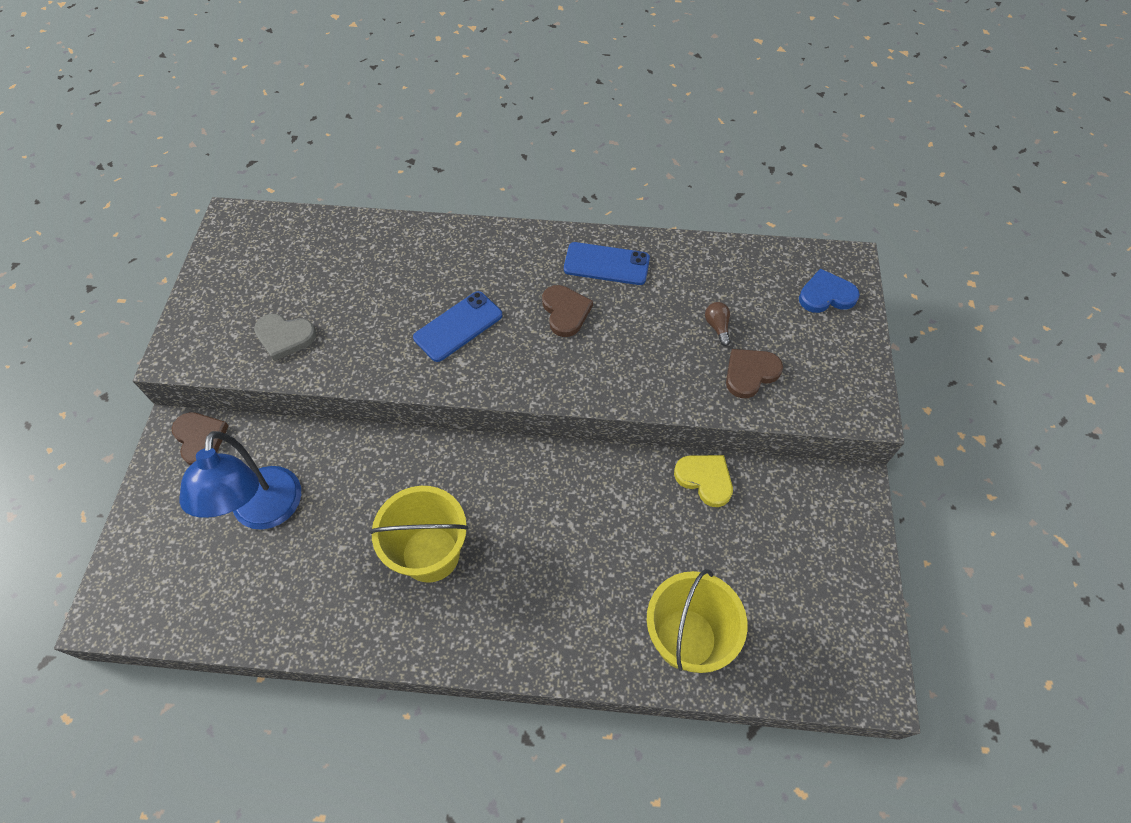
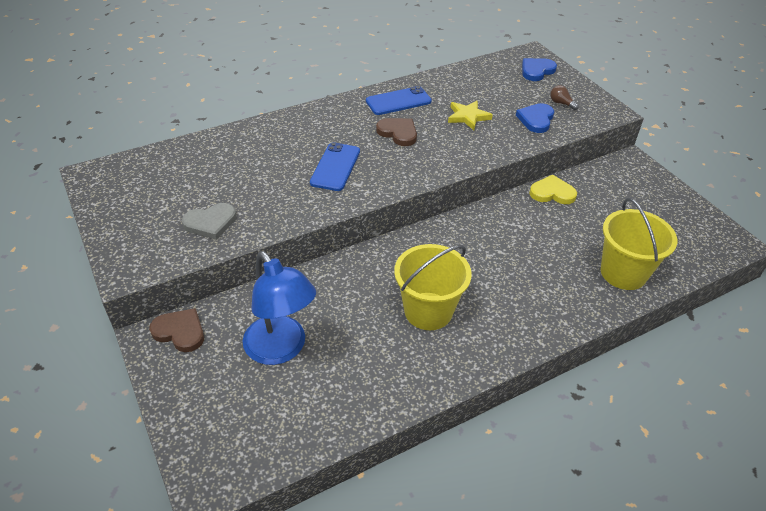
camera: 35 degrees left, 15 degrees down
brown light bulb [705,302,730,346] -> brown light bulb moved to [550,85,579,110]
brown heart [726,349,783,398] -> blue heart [516,103,554,133]
none -> yellow star [448,100,493,130]

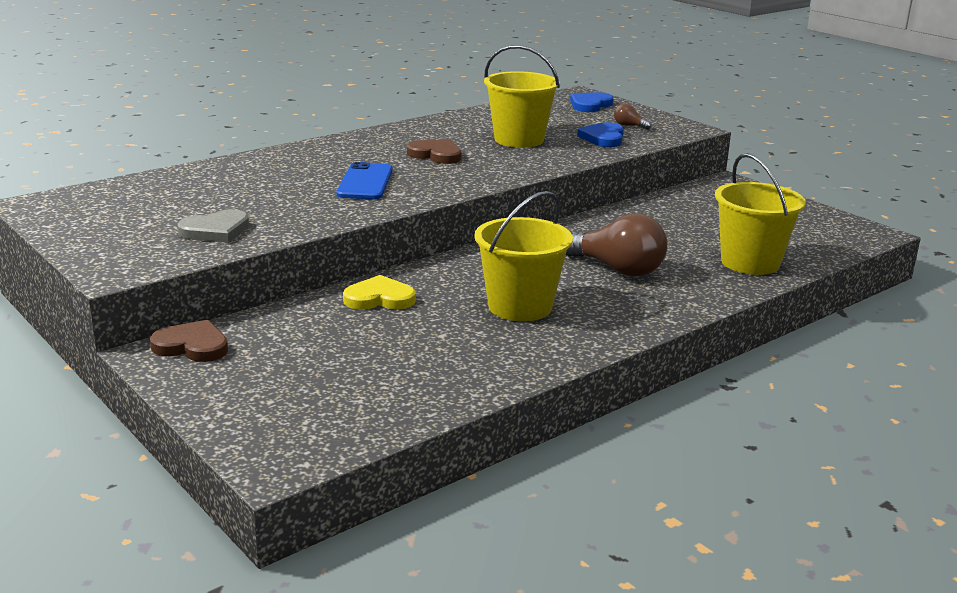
camera: 10 degrees left, 20 degrees down
blue lamp [243,251,316,365] -> none
blue phone [366,86,432,115] -> none
yellow star [448,100,493,130] -> yellow bucket [484,45,560,148]
yellow heart [529,175,577,204] -> yellow heart moved to [343,275,416,310]
none -> brown light bulb [566,213,667,276]

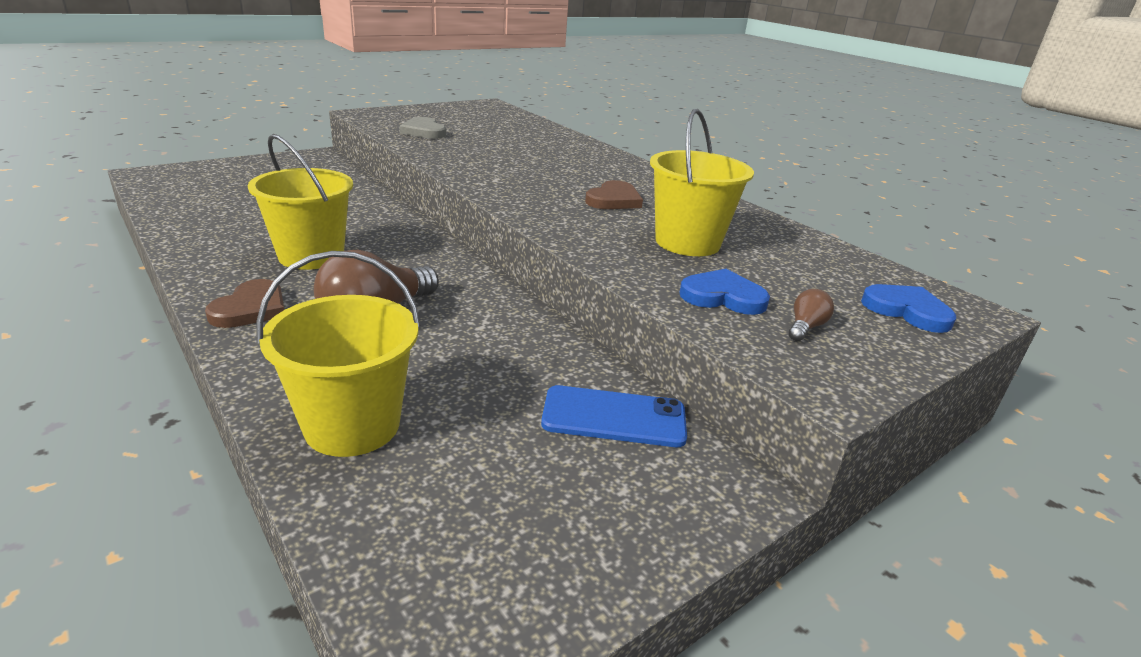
camera: 90 degrees right, 5 degrees up
brown heart [150,320,228,362] -> brown heart moved to [205,279,284,328]
blue phone [336,162,393,199] -> blue phone moved to [541,385,687,447]
yellow heart [343,275,416,310] -> none

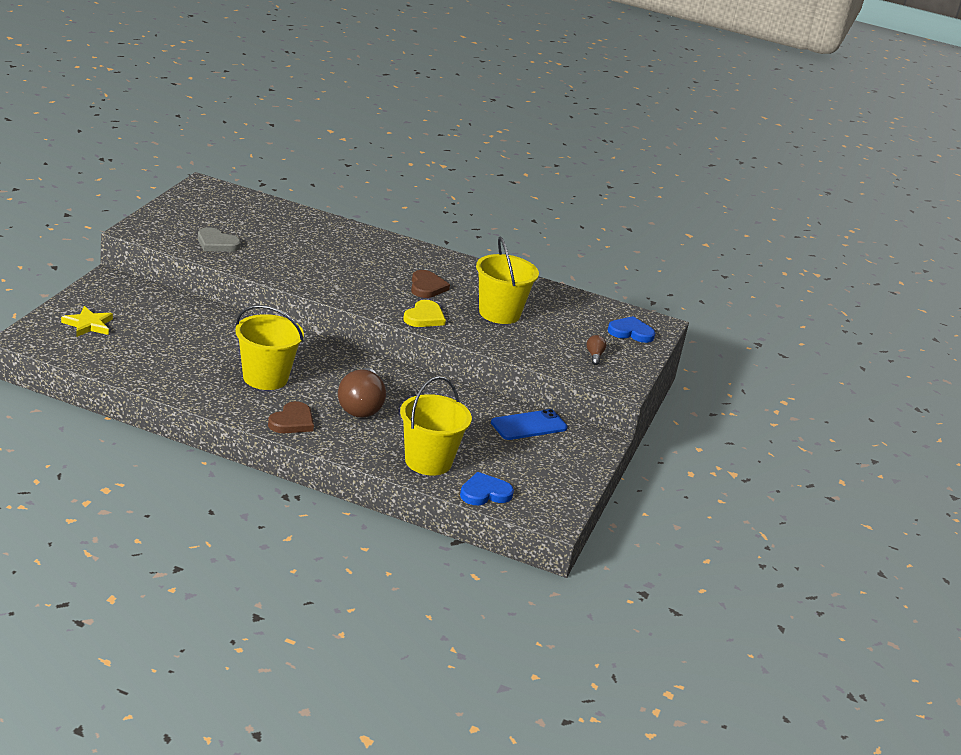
camera: 35 degrees left, 0 degrees up
brown heart [205,279,284,328] -> brown heart turned 45 degrees clockwise [268,401,314,433]
blue heart [679,269,770,315] -> blue heart moved to [460,472,514,505]
none -> yellow star [61,306,113,337]
none -> yellow heart [403,300,446,327]

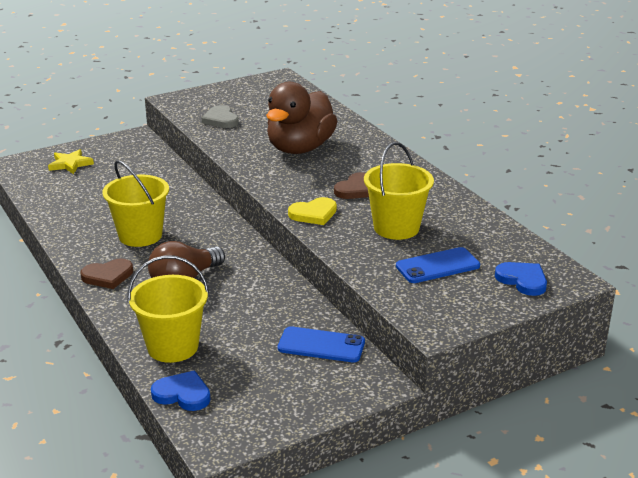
camera: 45 degrees right, 0 degrees up
brown light bulb [586,335,606,365] -> none
none -> brown duck [266,82,338,154]
none -> blue phone [396,247,480,283]

